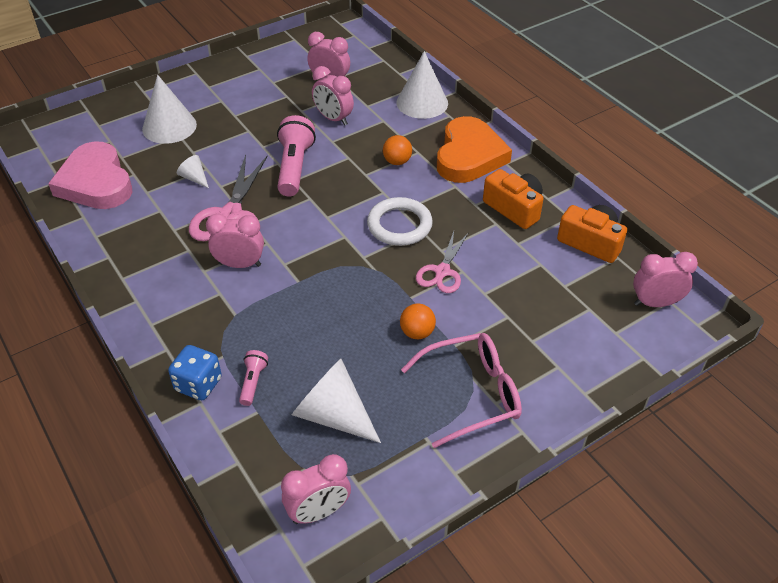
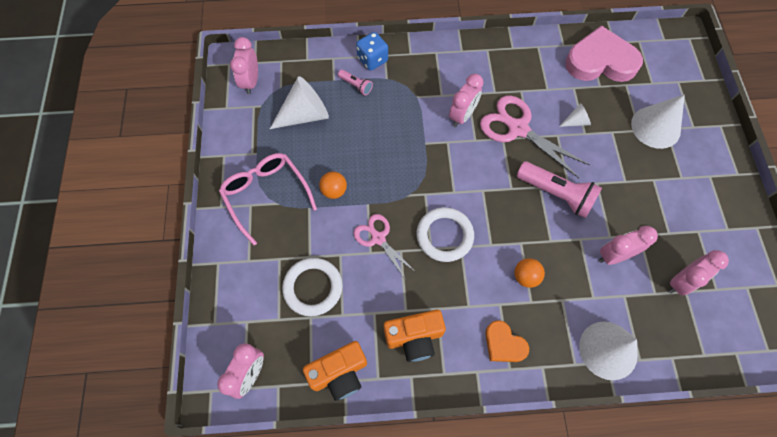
camera: 120 degrees right, 20 degrees up
pink glasses [401,333,522,448] -> pink glasses turned 135 degrees clockwise [219,153,317,245]
orange heart [437,116,512,183] -> orange heart [485,320,529,362], size x0.52
none -> white ring [282,258,343,316]

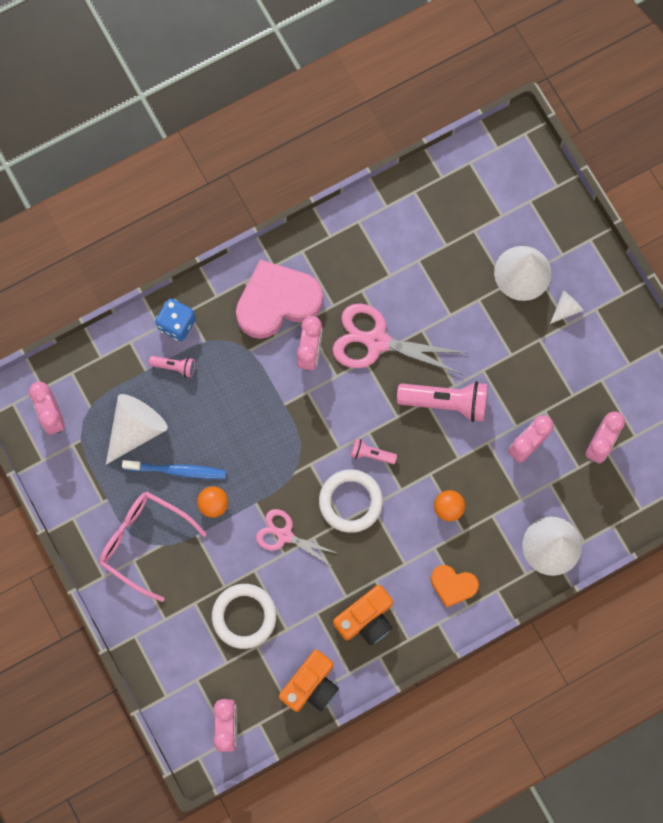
camera: 25 degrees left, 10 degrees up
white cone [559,103,591,127] -> white cone moved to [550,291,583,324]
pink heart [565,25,643,82] -> pink heart moved to [236,259,323,339]
none -> blue toothbrush [122,460,226,479]
none -> pink flashlight [350,439,397,464]

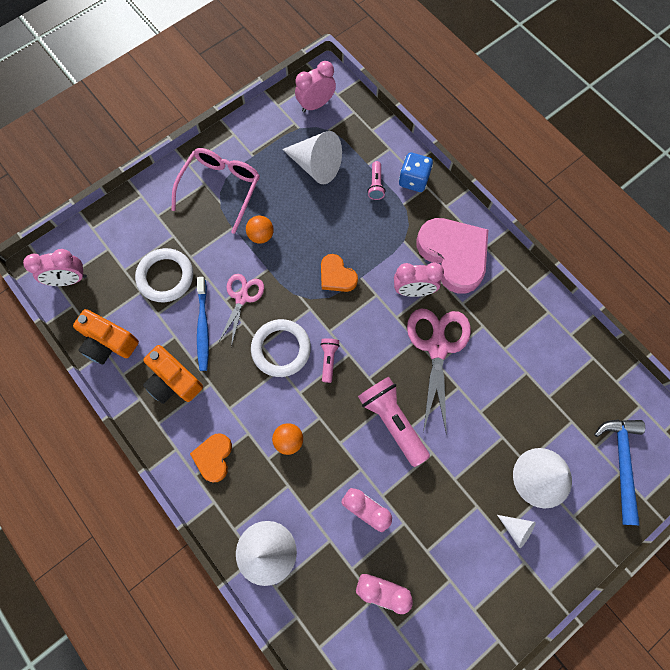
camera: 80 degrees right, 5 degrees down
blue toothbrush [122,460,226,479] -> blue toothbrush moved to [197,277,209,371]
pink flashlight [397,381,488,422] -> pink flashlight turned 150 degrees clockwise [358,377,430,467]
none -> orange heart [321,254,358,292]
none -> blue hammer [594,419,645,525]

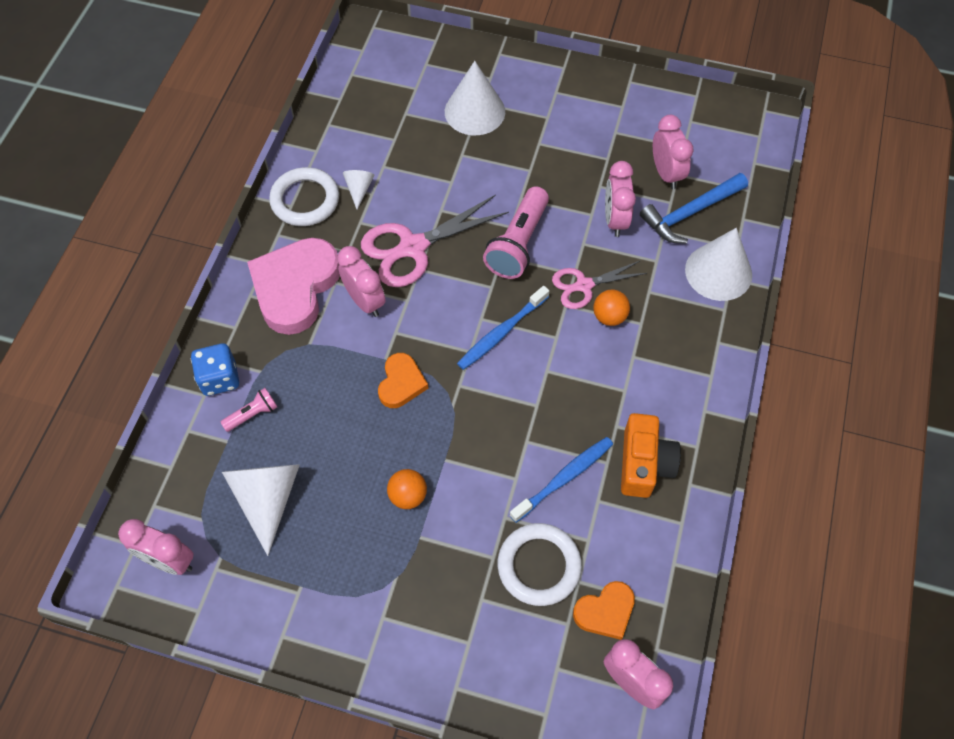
camera: 125 degrees left, 10 degrees down
orange camera [73,309,139,365] -> none
pink glasses [172,148,260,234] -> none
orange heart [190,433,232,482] -> orange heart moved to [573,581,635,640]
pink scissors [218,274,264,347] -> pink scissors moved to [552,260,647,309]
white ring [251,319,311,377] -> white ring moved to [269,167,339,226]
pink flashlight [320,338,340,383] -> blue toothbrush [457,286,549,370]
white cone [497,515,536,548] -> white cone moved to [343,170,375,209]
blue hammer [594,419,645,525] -> blue hammer moved to [640,173,748,244]

